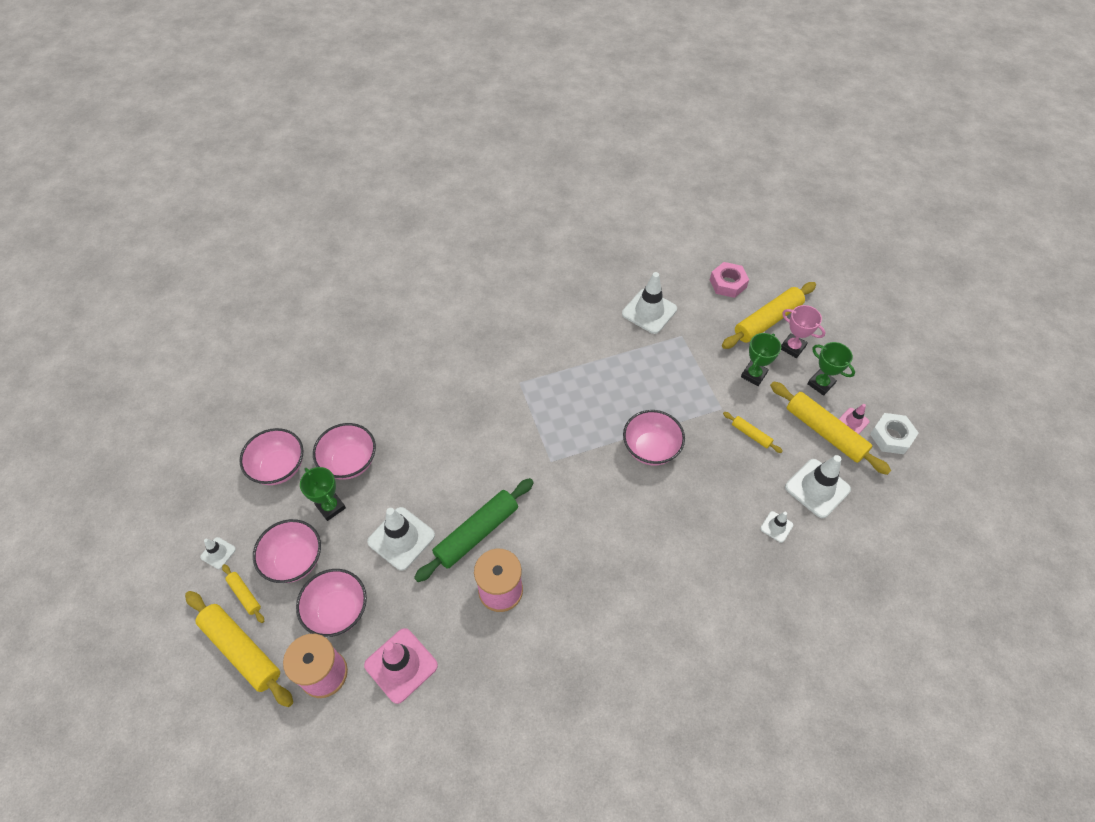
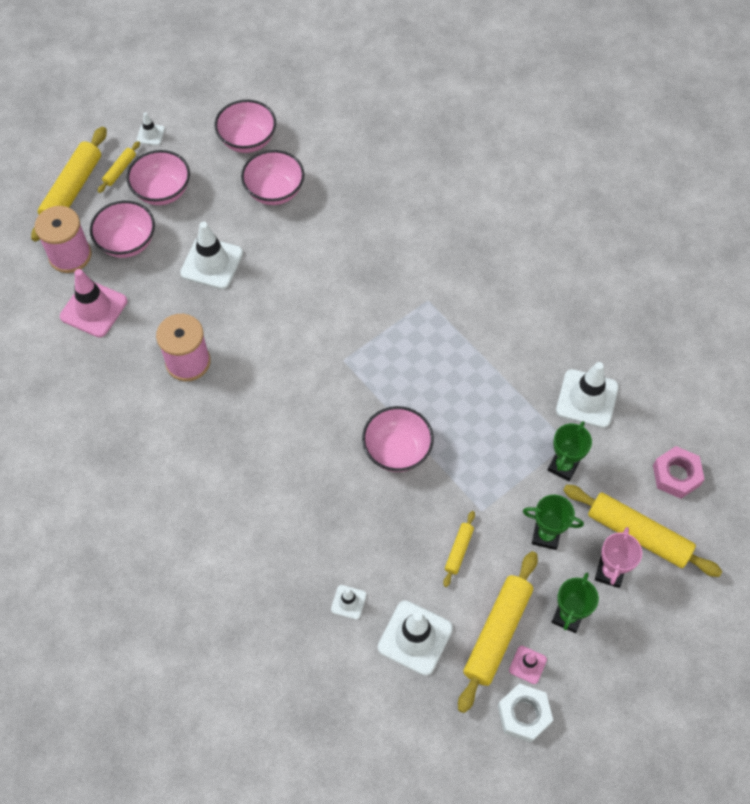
camera: 70 degrees right, 5 degrees up
green trophy [300,467,346,521] -> green trophy moved to [548,421,592,481]
green rolling pin [414,478,534,582] -> none

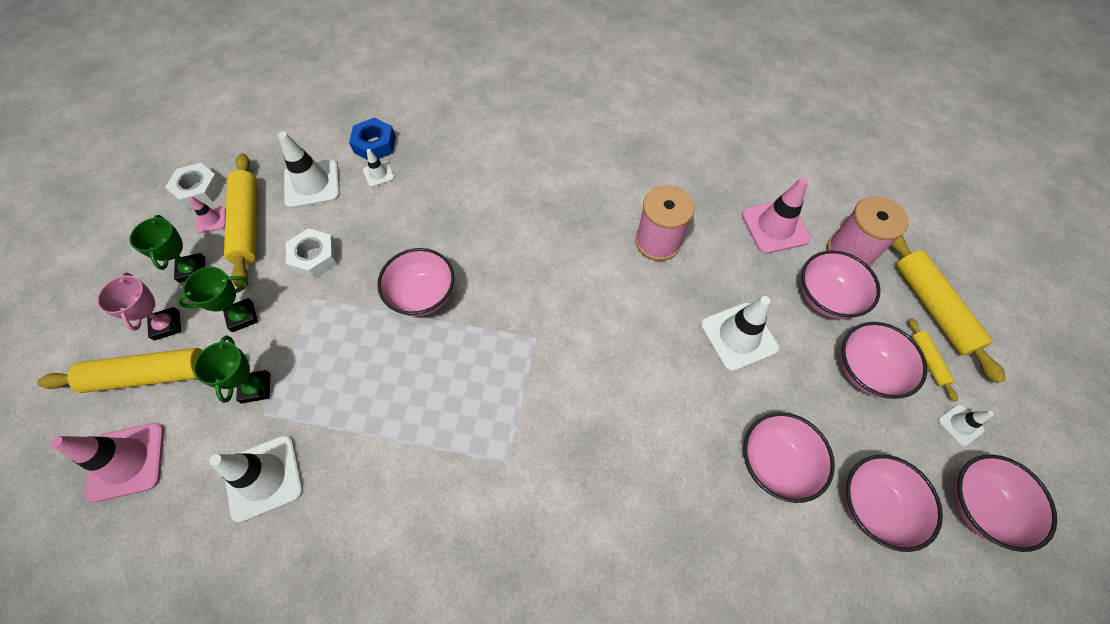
camera: 140 degrees right, 0 degrees up
yellow rolling pin [443,511,475,587] -> white nut [286,228,337,279]
pink nut [653,446,705,499] -> pink traffic cone [50,423,164,502]
none -> blue nut [349,118,396,160]
none -> pink bowl [953,455,1057,552]

